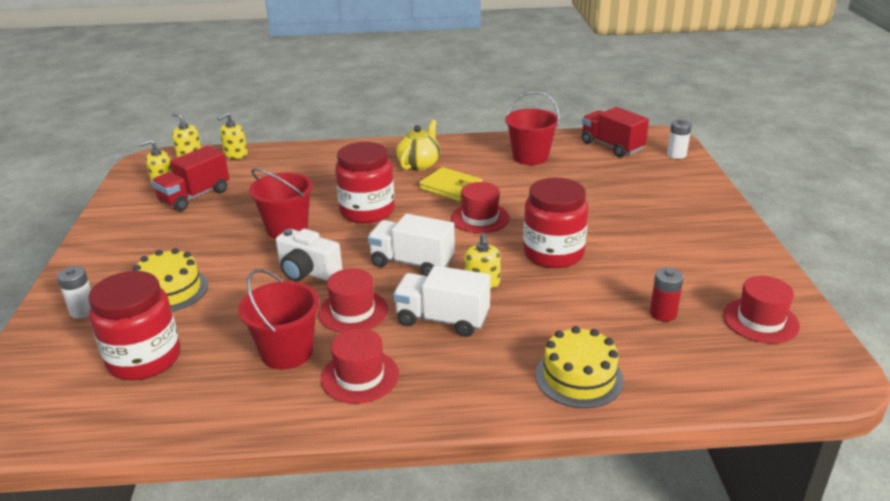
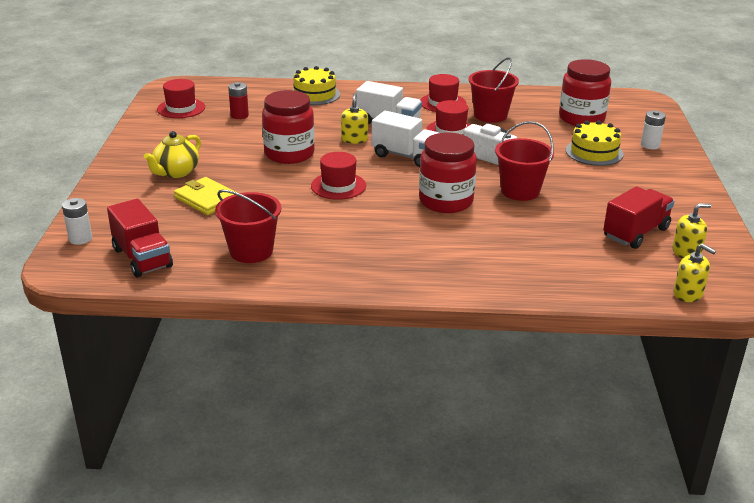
camera: 175 degrees left, 0 degrees up
yellow soap dispenser [217,113,248,159] -> none
yellow teapot [396,120,440,171] -> yellow teapot moved to [144,131,201,178]
yellow wallet [419,167,482,202] -> yellow wallet moved to [174,177,238,215]

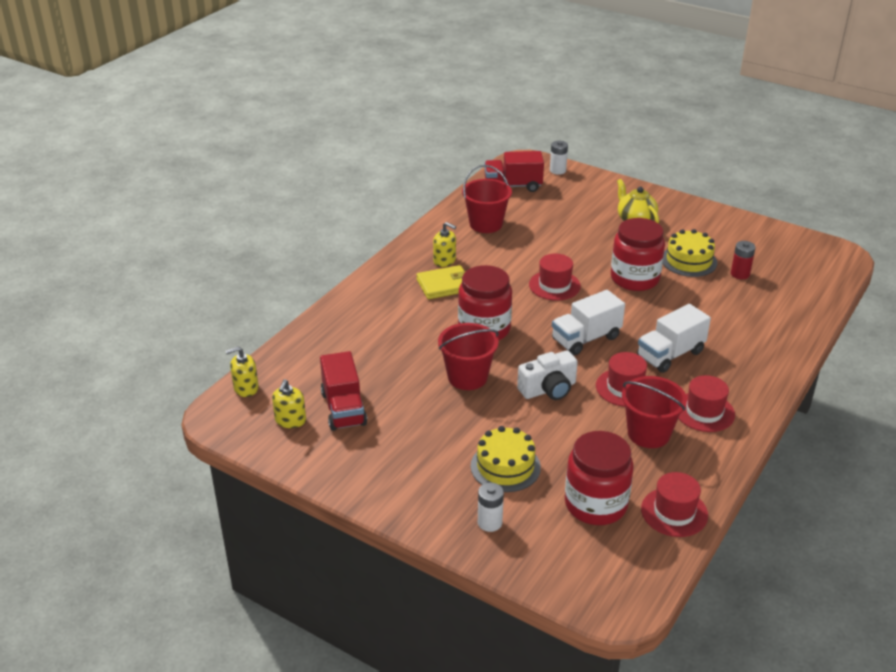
camera: 120 degrees right, 5 degrees up
red hat [157,79,205,118] -> red hat moved to [641,472,708,537]
yellow wallet [174,177,238,215] -> yellow wallet moved to [416,265,466,299]
yellow cake [293,66,340,105] -> yellow cake moved to [663,229,717,277]
yellow soap dispenser [341,93,368,144] -> yellow soap dispenser moved to [433,222,456,267]

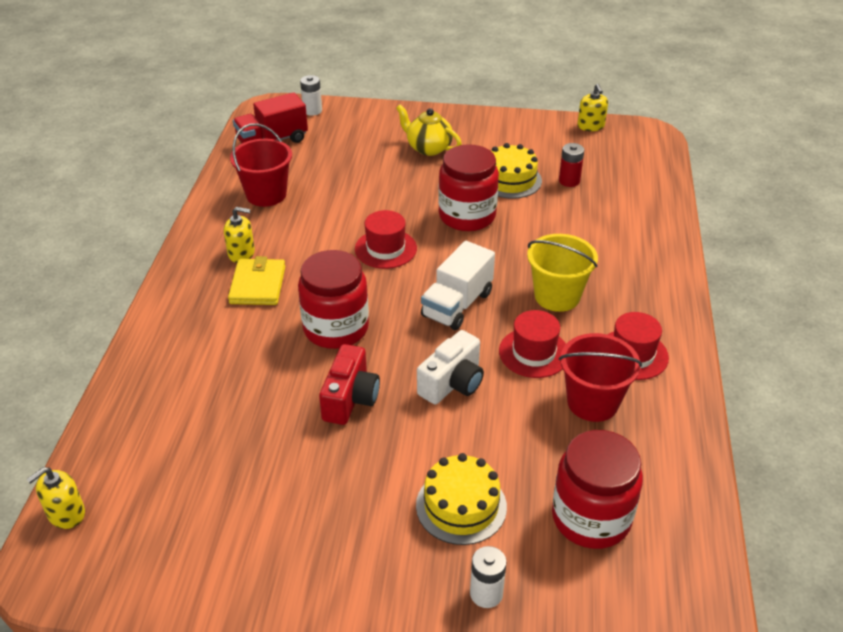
camera: 25 degrees left, 5 degrees up
yellow soap dispenser [272,379,306,428] -> yellow soap dispenser moved to [577,84,608,131]
red truck [320,351,367,431] -> none
yellow wallet [416,265,466,299] -> yellow wallet turned 45 degrees counterclockwise [228,256,285,305]
red bucket [438,323,499,390] -> red camera [319,344,380,425]
white truck [637,304,711,373] -> yellow bucket [527,234,598,312]
red hat [641,472,708,537] -> none

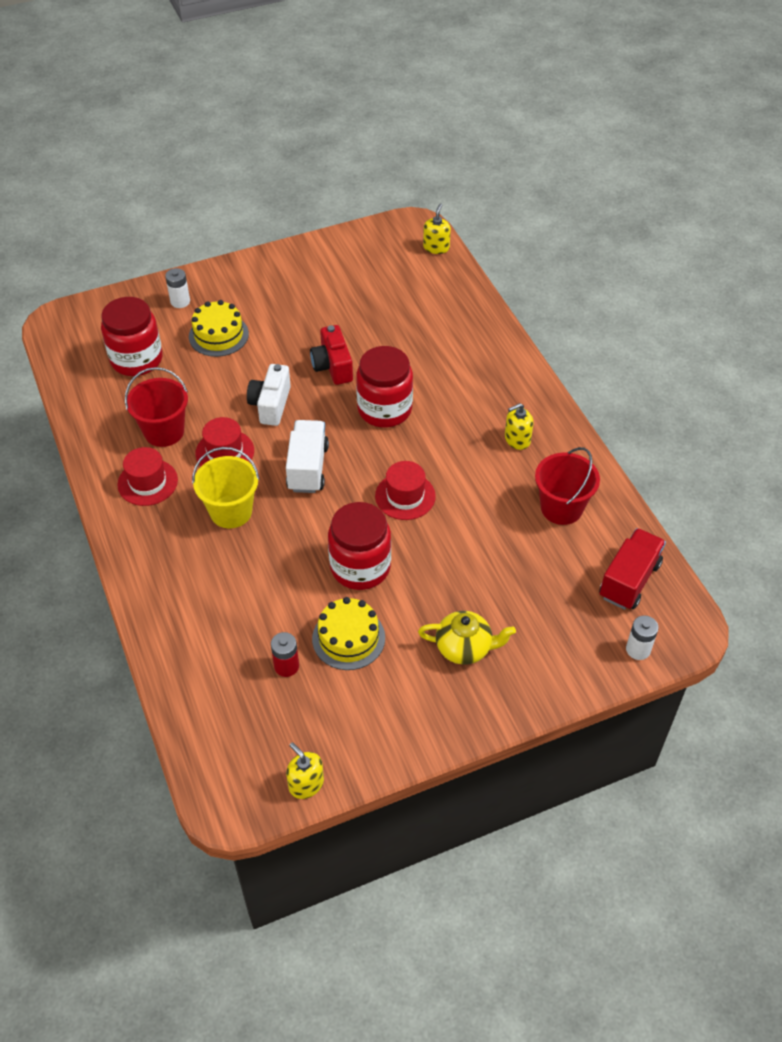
camera: 150 degrees right, 10 degrees up
yellow wallet [228,256,285,305] -> none

